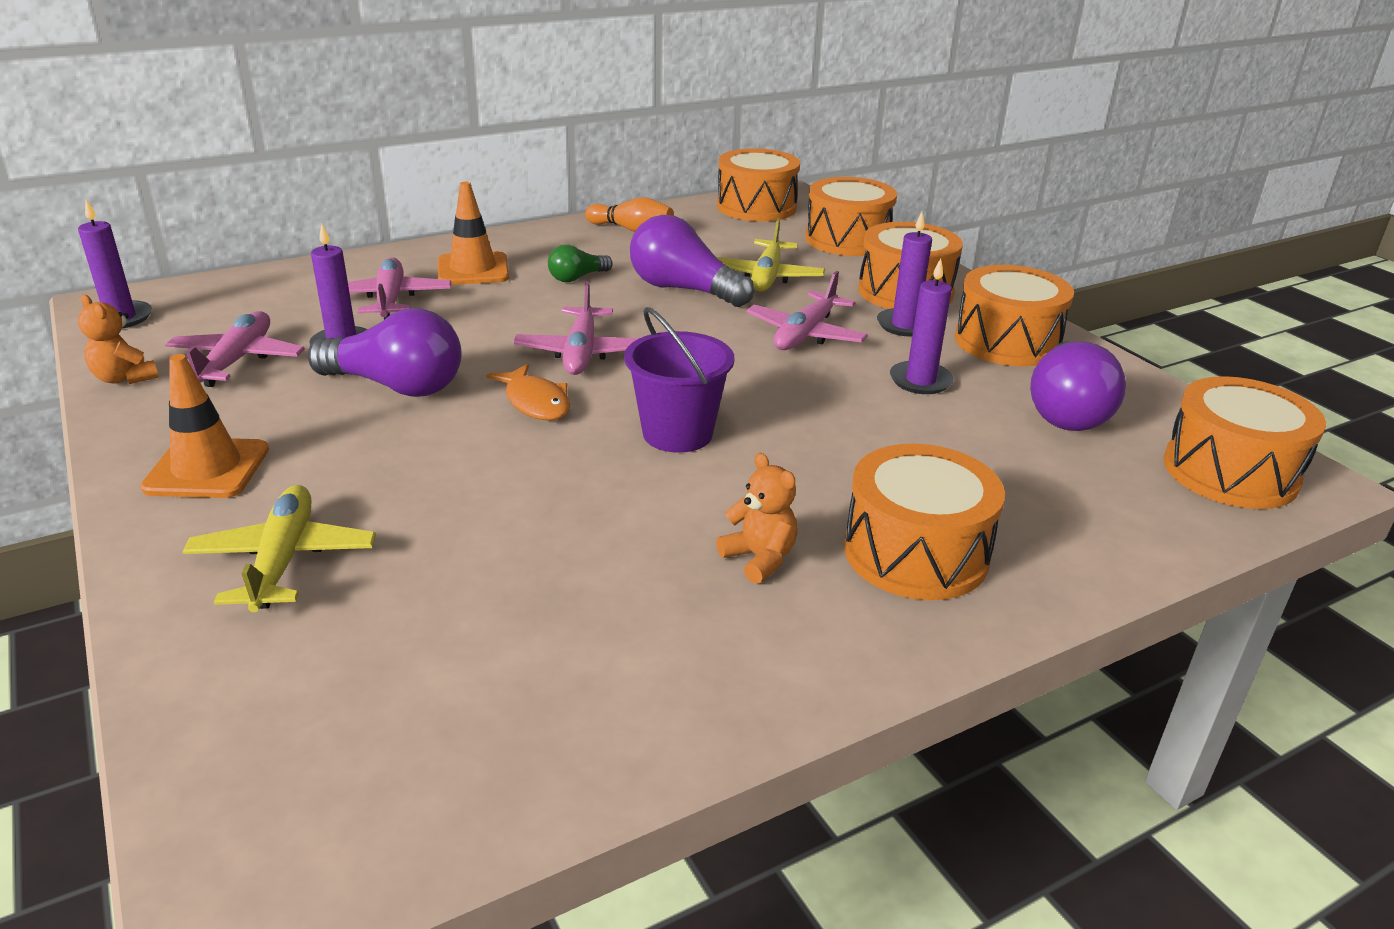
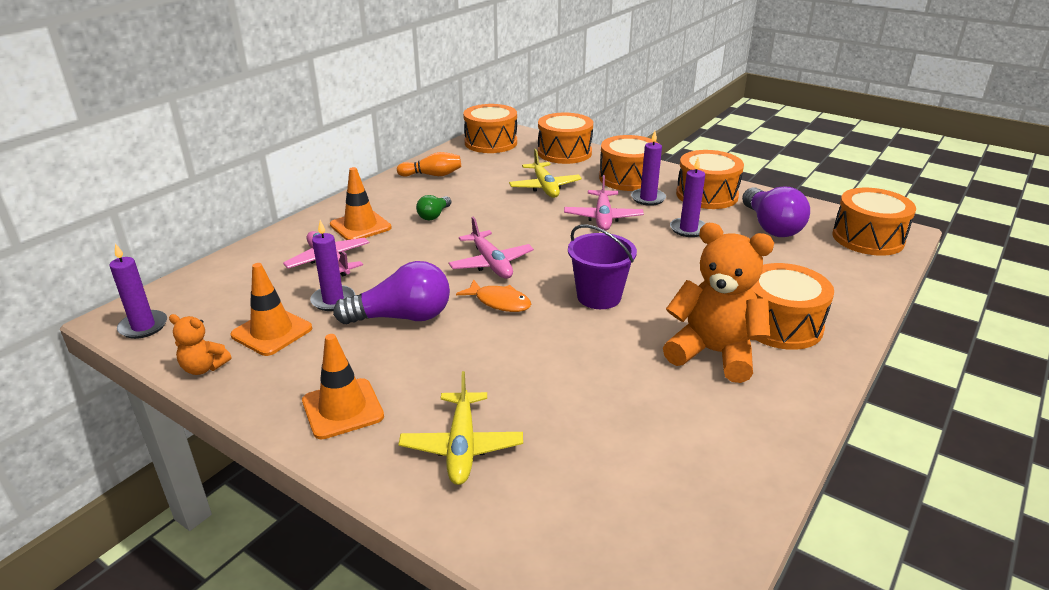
camera: 25 degrees left, 0 degrees up
pink plane [165,311,305,387] -> orange traffic cone [230,263,312,356]
yellow plane [182,485,376,612] -> yellow plane turned 150 degrees counterclockwise [399,371,523,485]
purple light bulb [630,215,754,307] -> none
orange teddy bear [716,453,797,584] -> orange teddy bear [663,223,774,383], size x2.07

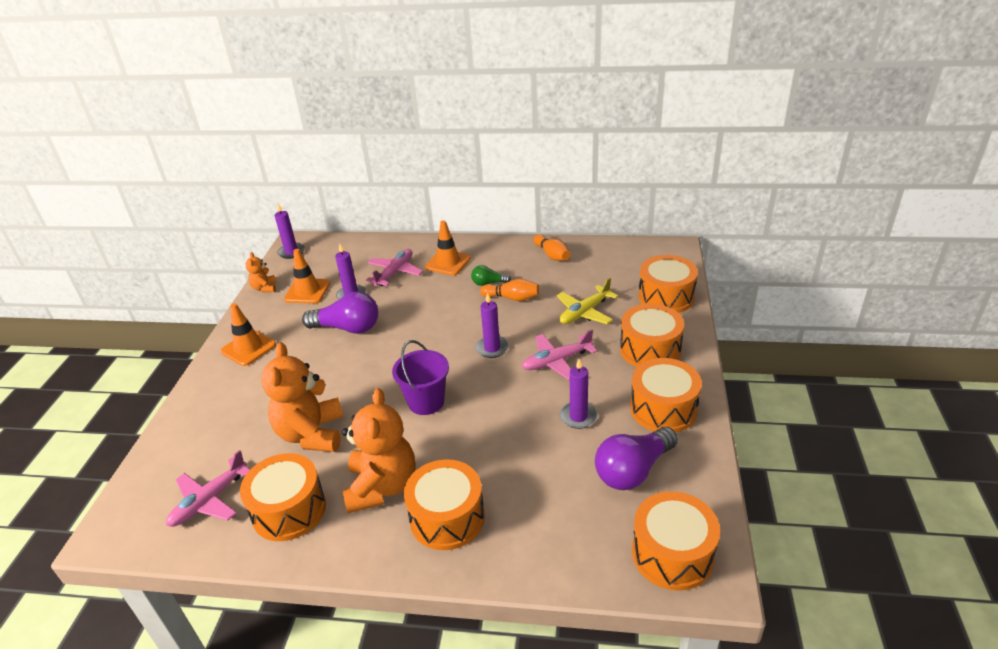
camera: 65 degrees right, 5 degrees up
purple light bulb [333,261,450,324] -> purple light bulb turned 45 degrees counterclockwise [302,292,378,334]
yellow plane [399,371,523,485] -> none
pink plane [449,217,534,279] -> pink plane moved to [166,450,250,527]
orange fish [456,279,531,312] -> none
orange drum [463,104,517,153] -> orange drum moved to [240,453,326,541]
purple candle [631,131,666,206] -> purple candle moved to [475,293,509,358]
none -> orange teddy bear [261,342,343,452]
none -> orange bowling pin [480,279,539,301]

